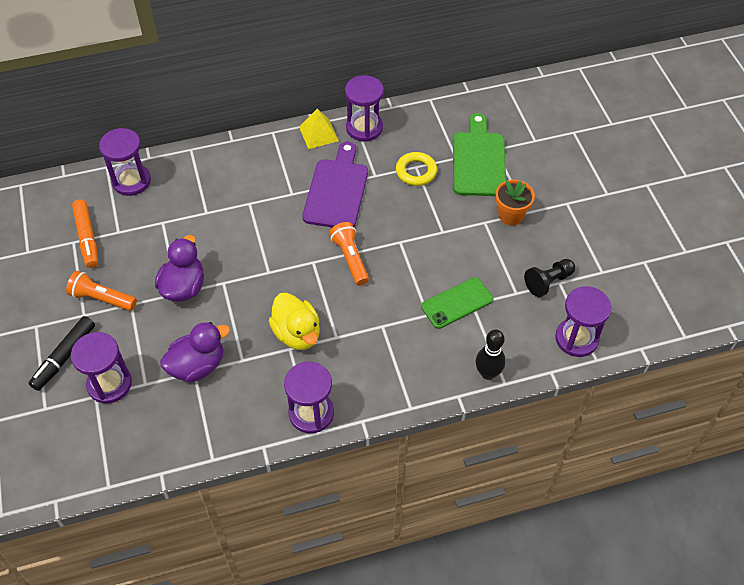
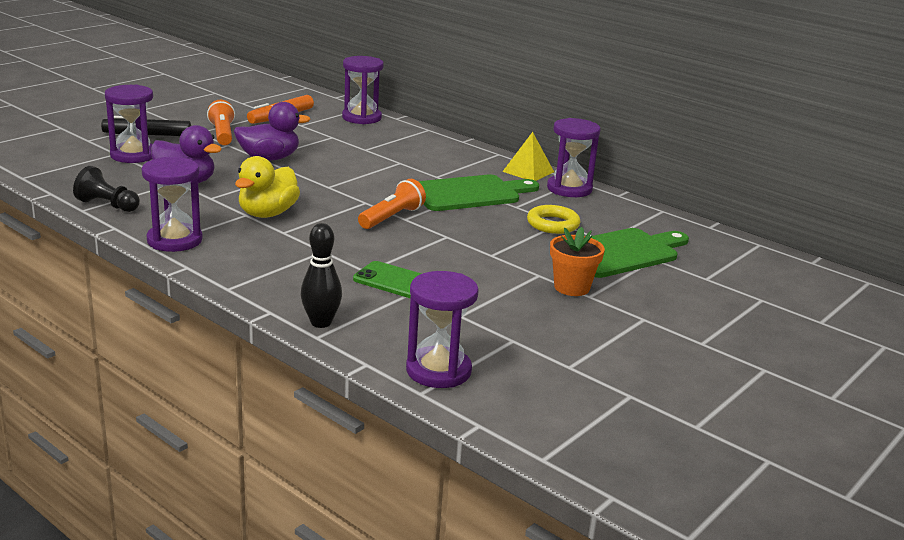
camera: 55 degrees right, 30 degrees down
purple cutting board [302,142,368,227] -> green cutting board [418,174,539,211]
black pawn [524,259,575,297] -> black pawn moved to [73,166,140,212]

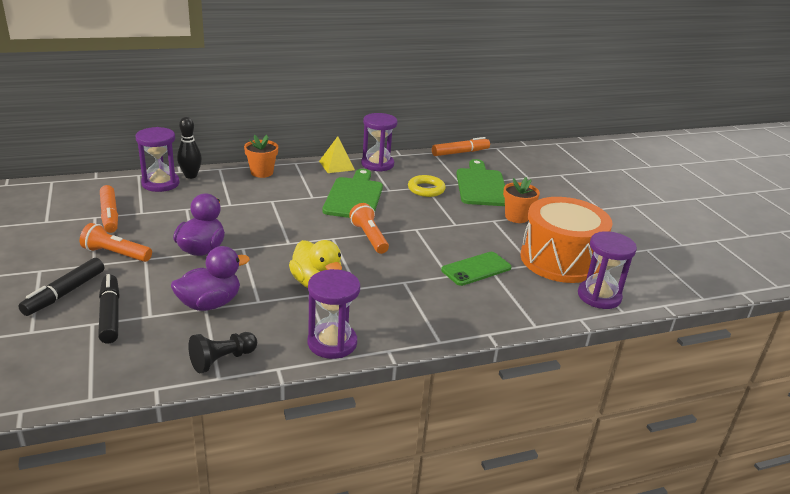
camera: 60 degrees left, 5 degrees up
purple hourglass [105,85,153,163] -> black marker [98,274,120,343]
black bowling pin [300,223,342,328] -> black bowling pin moved to [177,117,202,179]
none -> orange flower pot [244,135,278,178]
none -> orange marker [432,137,490,156]
none -> orange drum [520,197,612,283]

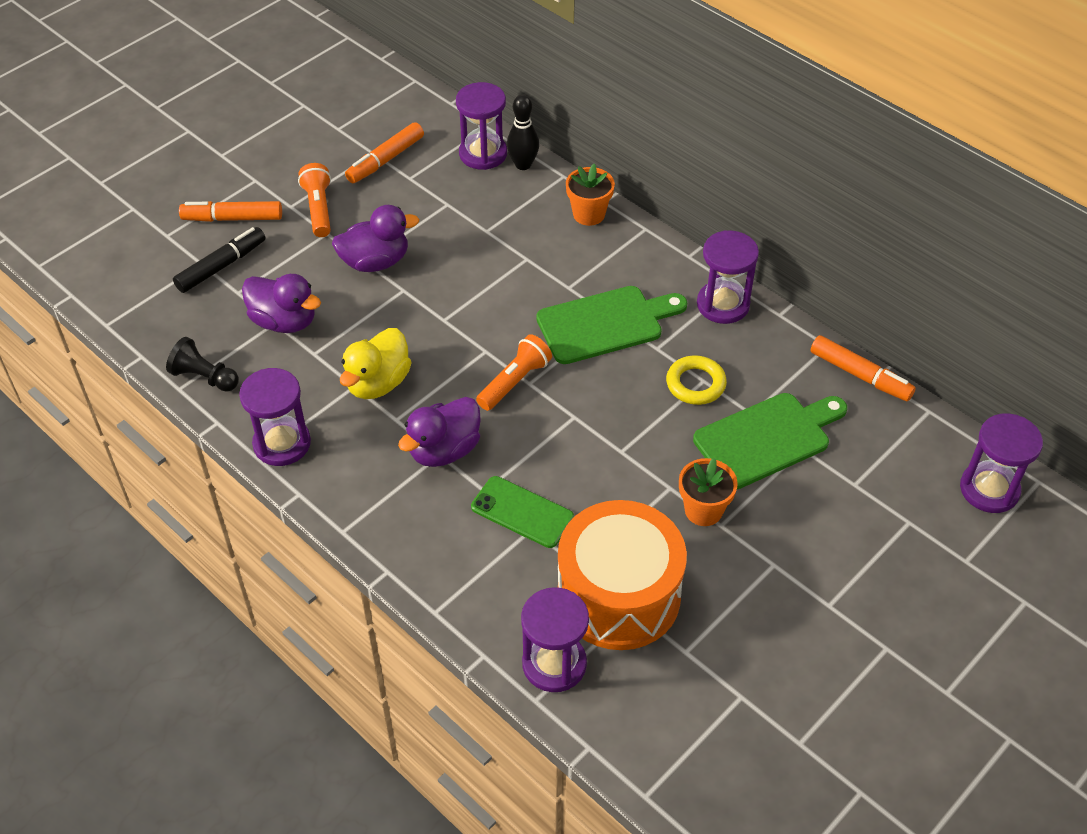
camera: 65 degrees right, 20 degrees up
black marker [18,258,104,316] -> orange marker [179,201,282,222]
yellow pyramid [319,136,355,173] -> none
none -> purple duck [398,397,481,467]
none -> purple hourglass [960,413,1043,513]

